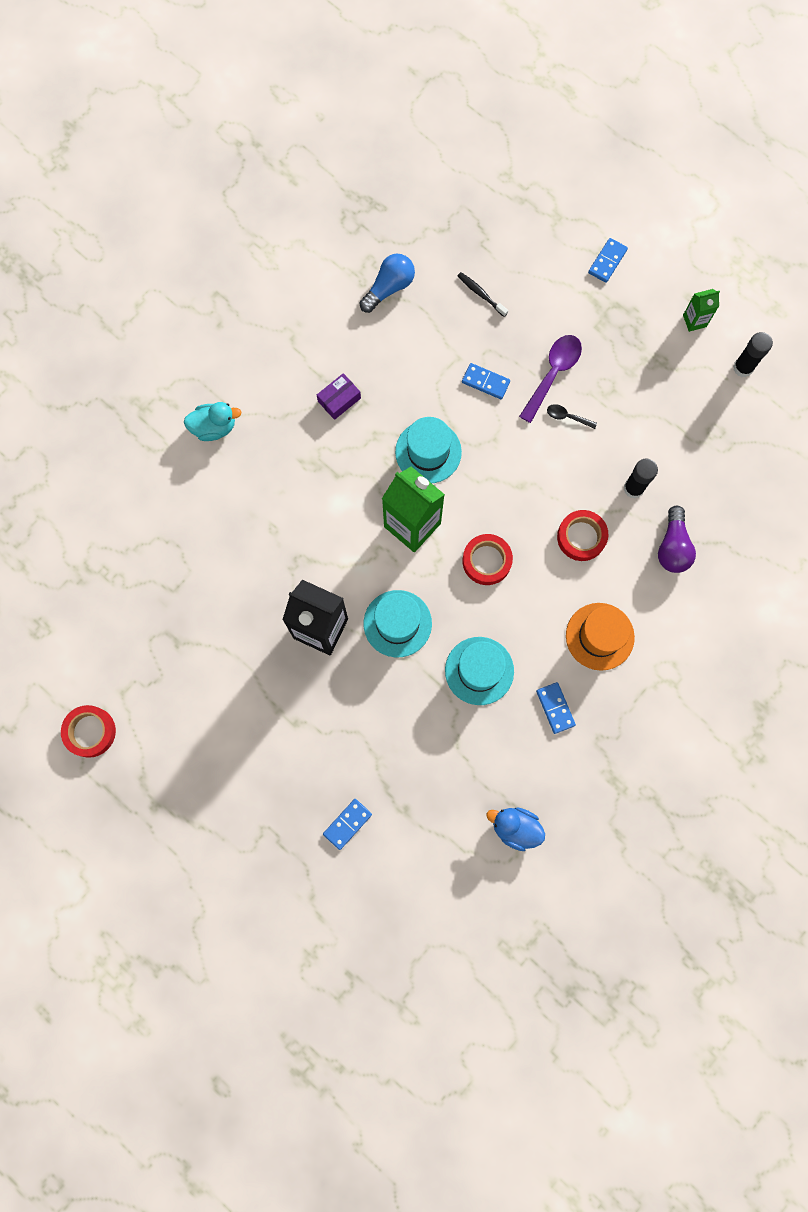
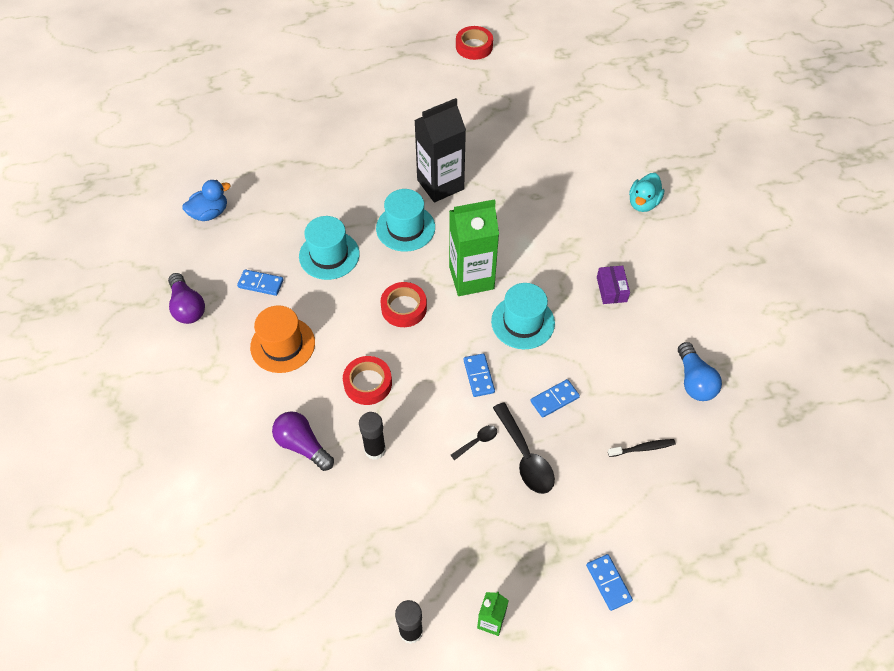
camera: 125 degrees right, 20 degrees down
blue domino [323,799,372,850] -> blue domino moved to [463,353,495,397]
purple spoon [519,335,582,423] -> black spoon [493,402,555,494]
none -> purple light bulb [168,273,205,324]

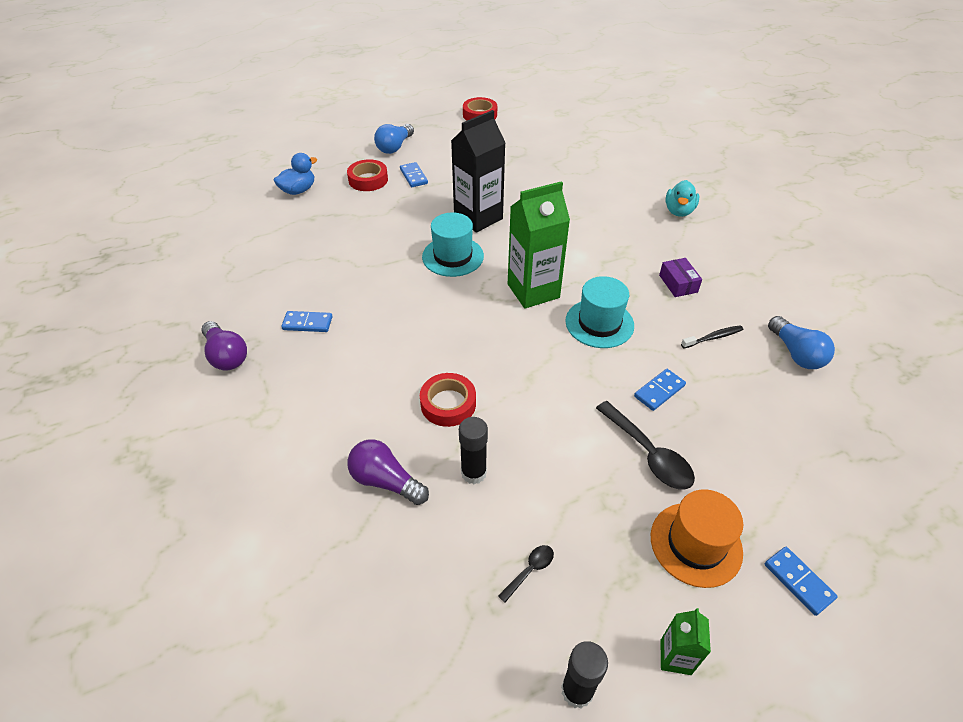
camera: 10 degrees left, 10 degrees down
blue duck [182,180,231,221] -> blue duck moved to [274,153,317,195]
orange hat [250,305,315,373] -> orange hat moved to [651,489,743,588]
turquoise hat [299,216,360,280] -> none
red tape [381,282,427,327] -> red tape moved to [347,159,388,191]
black spoon [451,425,497,460] -> black spoon moved to [498,545,554,603]
blue domino [463,353,495,397] -> blue domino moved to [400,162,428,187]
black toothbrush [608,439,676,457] -> black toothbrush moved to [681,325,743,349]
none -> blue light bulb [374,124,414,154]

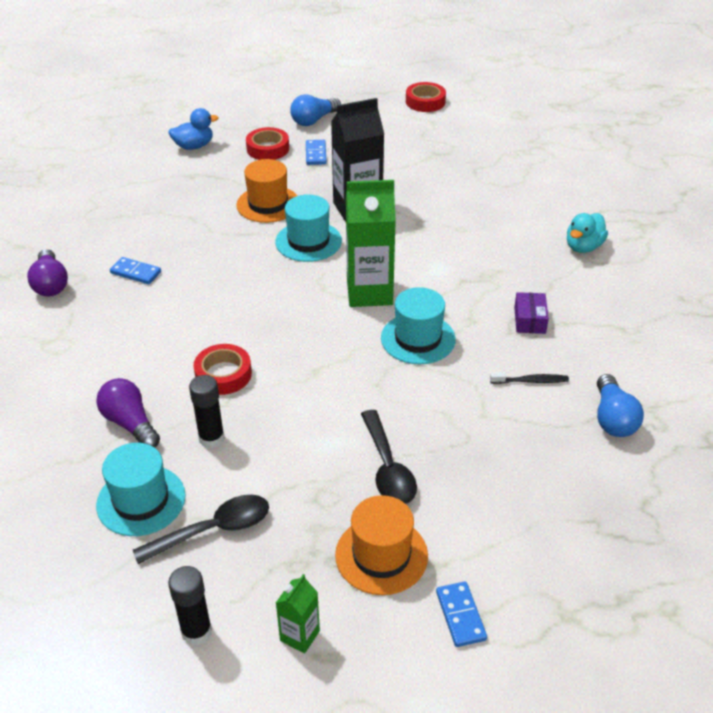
camera: 20 degrees right, 5 degrees down
black spoon [498,545,554,603] -> black spoon [133,495,269,564], size x1.97
blue domino [634,369,686,411] -> none
none -> turquoise hat [96,443,186,536]
none -> orange hat [236,159,297,223]

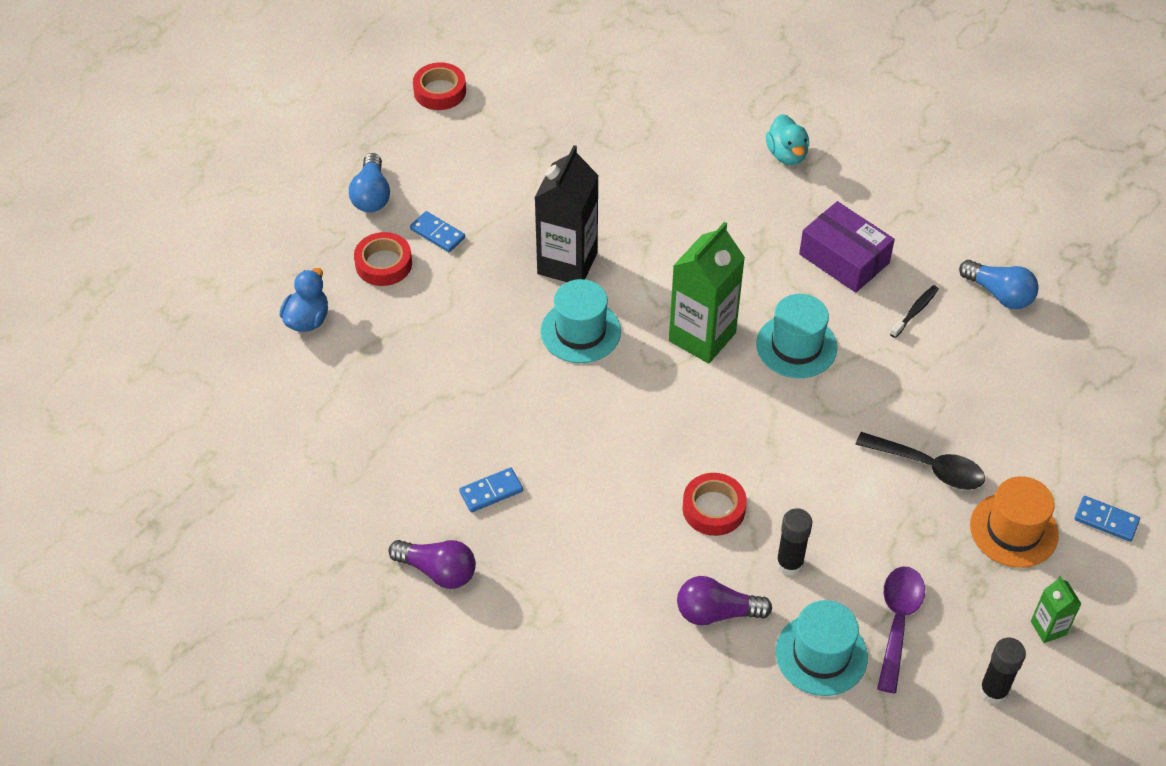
camera: 50 degrees left, 10 degrees up
black spoon [133,495,269,564] -> purple spoon [877,567,925,693]
orange hat [236,159,297,223] -> none
purple box [514,292,549,334] -> purple box [799,201,895,293], size x1.75

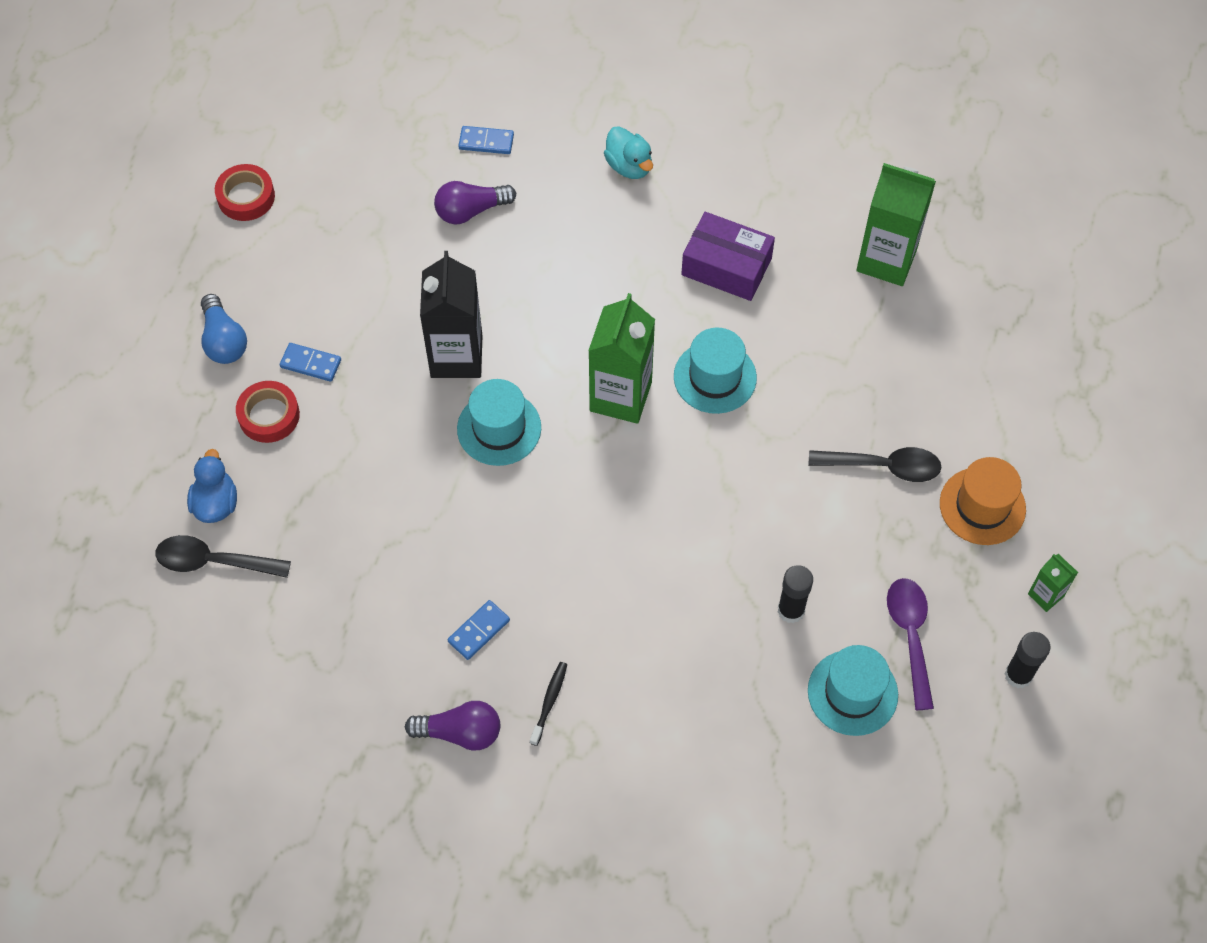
camera: 20 degrees left, 10 degrees up
purple light bulb [677,576,772,625] -> purple light bulb moved to [434,181,516,225]
red tape [683,473,747,536] -> none
black toothbrush [890,285,939,338] -> black toothbrush moved to [530,662,567,746]
blue light bulb [959,260,1039,309] -> green carton [856,163,936,286]
blue domino [1074,496,1140,542] -> blue domino moved to [458,126,514,154]
none -> black spoon [155,535,291,578]

